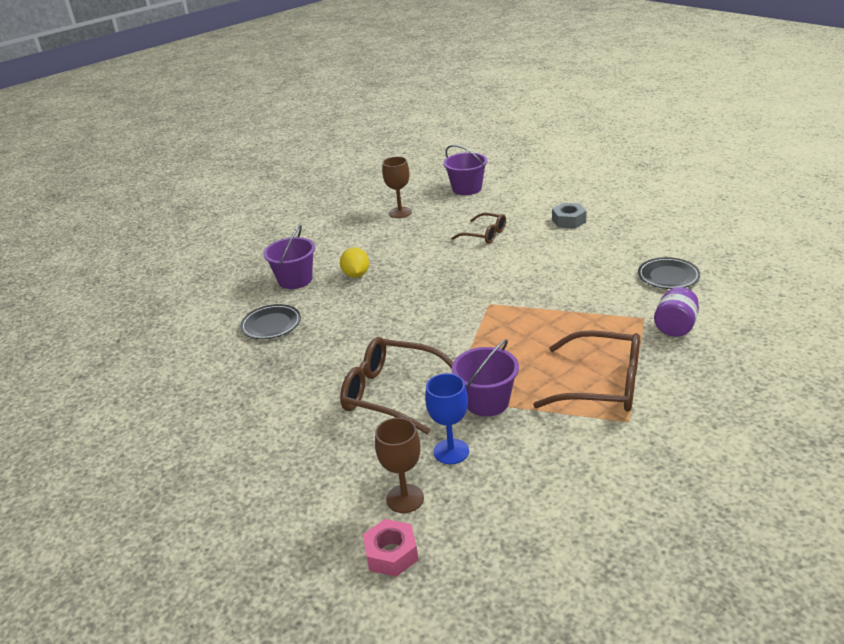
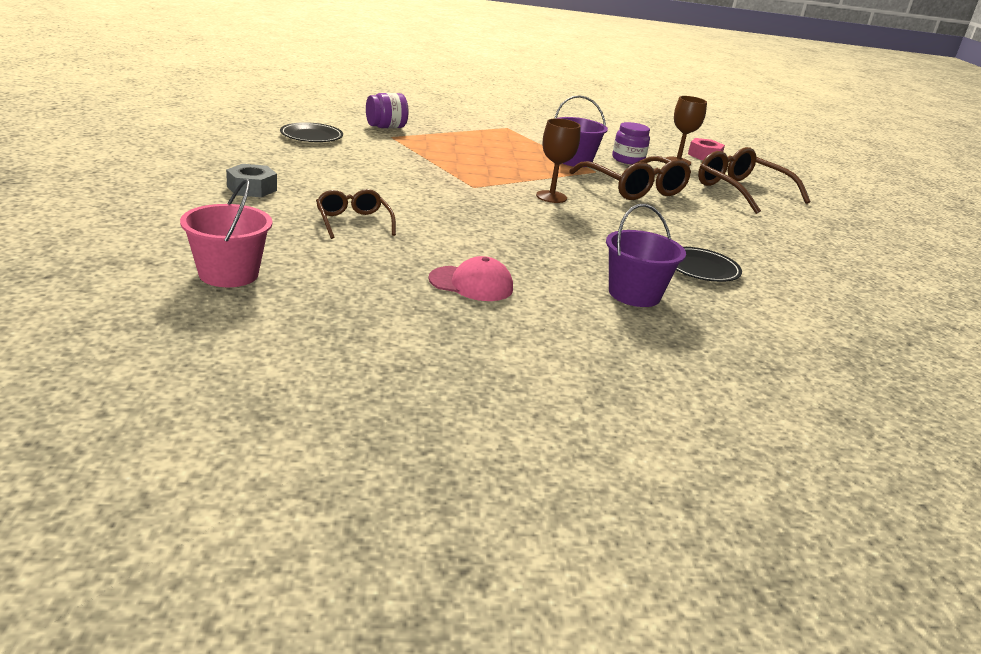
camera: 150 degrees left, 5 degrees down
yellow lemon [340,247,369,278] -> none
brown goblet [382,157,412,218] -> brown goblet moved to [536,118,581,203]
blue goblet [425,373,469,464] -> purple jar [612,122,650,165]
purple bucket [443,145,488,195] -> pink bucket [180,179,272,287]
brown glasses [533,330,640,412] -> brown glasses moved to [698,147,811,214]
none -> pink cap [428,256,513,301]

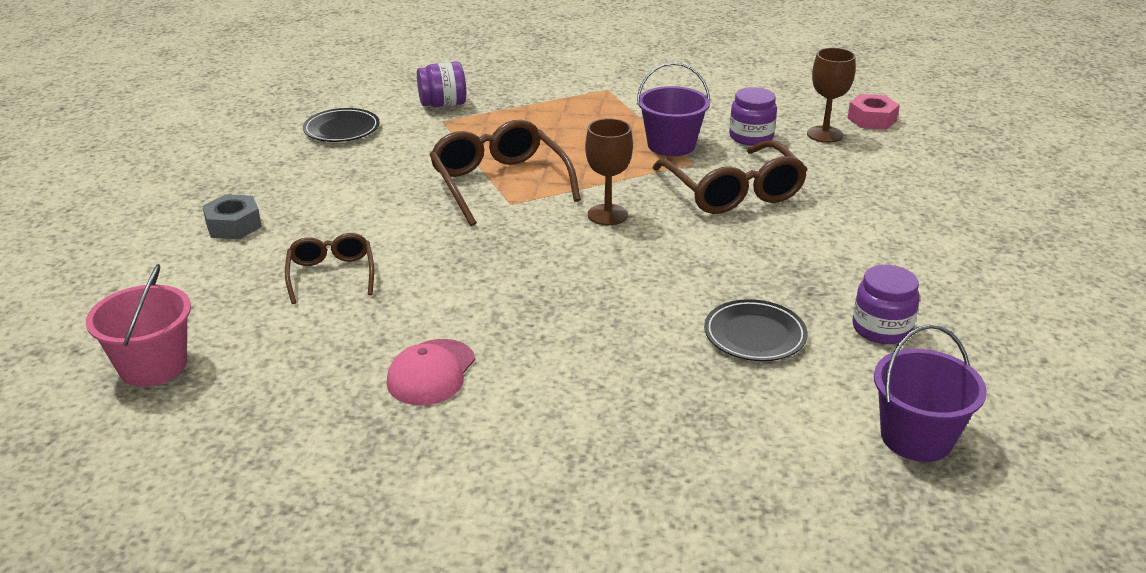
camera: 15 degrees right, 5 degrees up
pink cap [428,256,513,301] -> pink cap turned 90 degrees clockwise [387,339,475,405]
purple bucket [606,204,686,307] -> purple bucket moved to [874,324,987,462]
brown glasses [698,147,811,214] -> brown glasses moved to [429,120,581,226]
none -> purple jar [852,265,920,344]

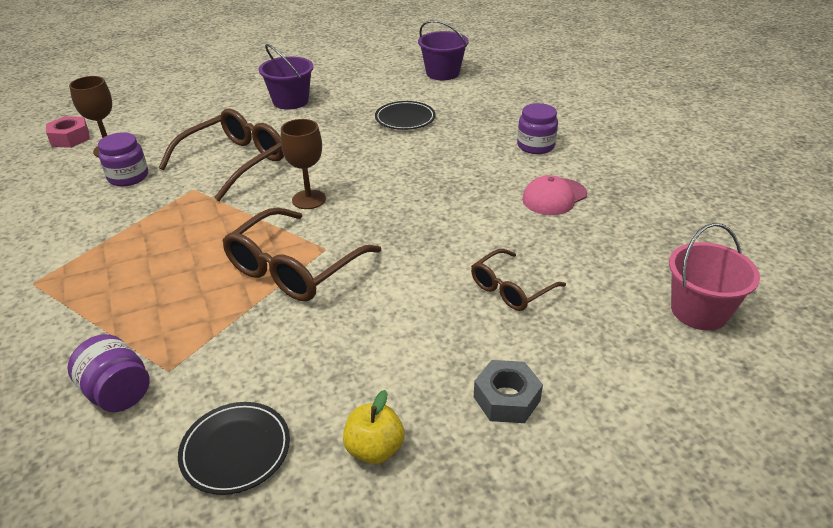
camera: 120 degrees left, 5 degrees up
pink cap [387,339,475,405] -> pink cap turned 150 degrees clockwise [522,175,587,215]
purple bucket [637,62,710,156] -> purple bucket moved to [259,44,314,110]
purple jar [852,265,920,344] -> purple jar moved to [517,103,558,154]
none -> yellow apple [343,390,405,464]

